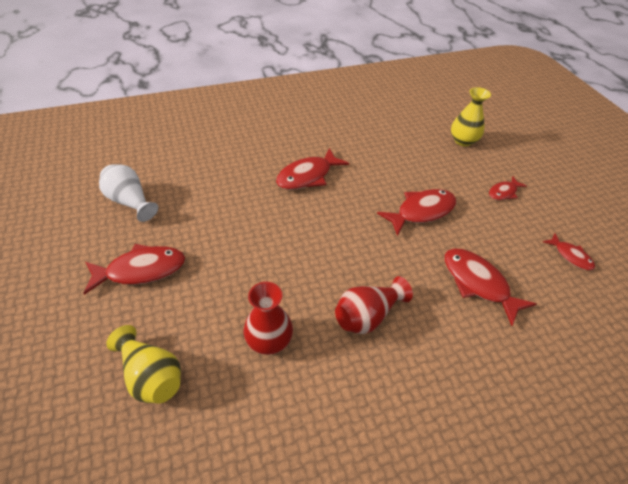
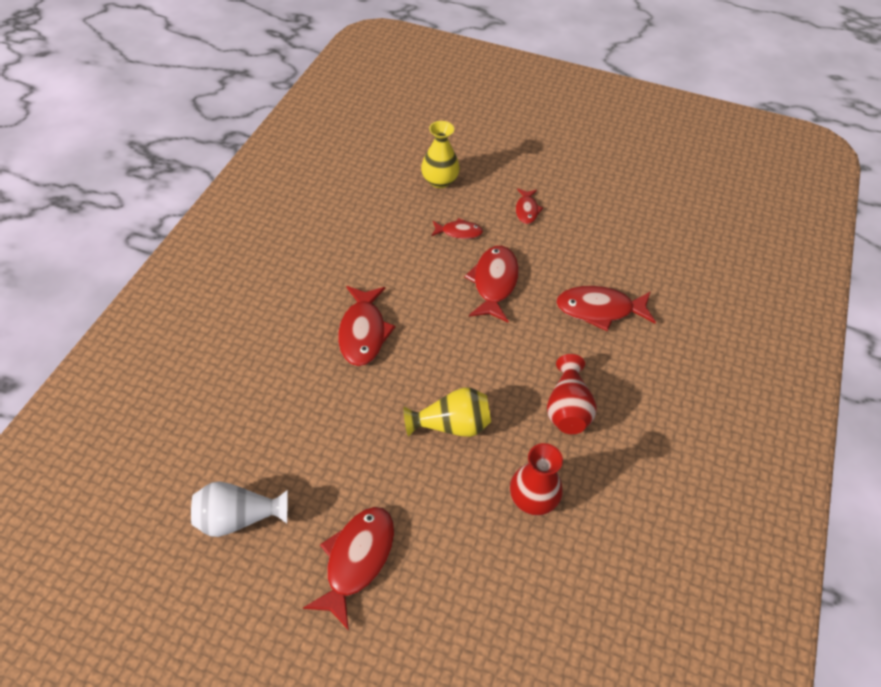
camera: 50 degrees left, 5 degrees up
yellow vase [106,325,181,404] -> yellow vase moved to [404,387,491,437]
red fish [543,233,595,270] -> red fish moved to [431,218,483,239]

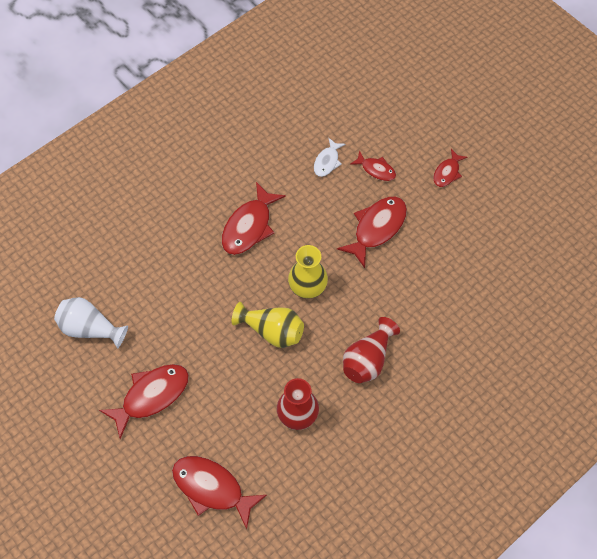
camera: 30 degrees right, 10 degrees up
yellow vase [421,121,460,188] -> yellow vase moved to [288,245,328,298]
red fish [556,286,656,331] -> red fish moved to [172,456,267,529]
none -> white fish [314,138,345,177]

